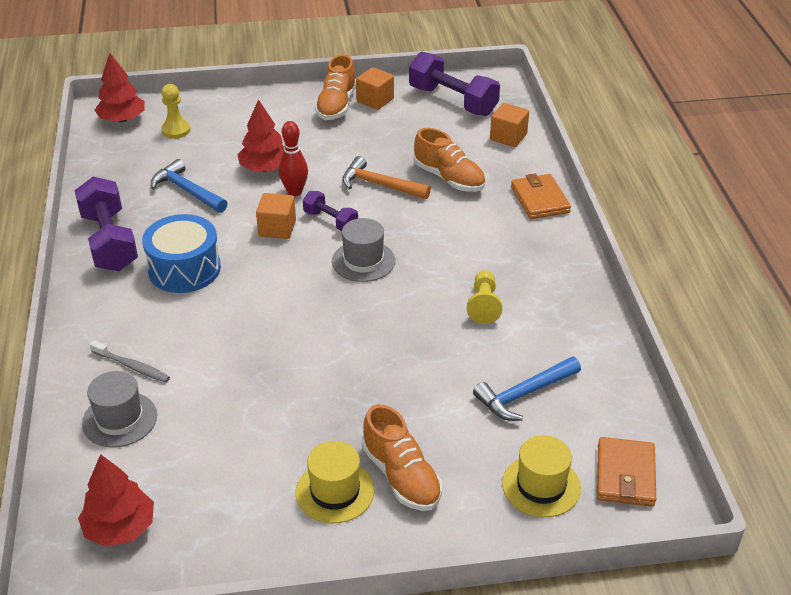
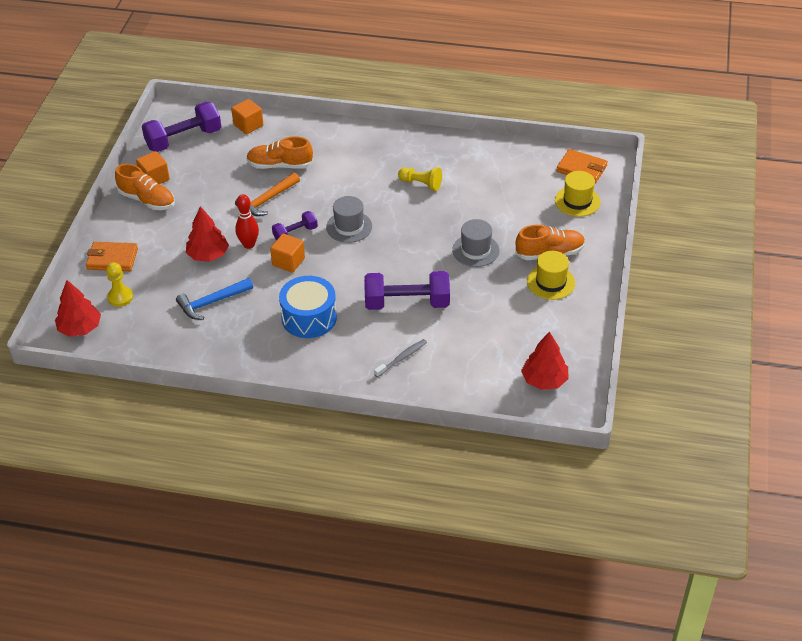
camera: 70 degrees left, 5 degrees up
purple dumbbell [74,177,138,271] -> purple dumbbell moved to [364,271,450,310]
grey hat [82,371,157,448] -> grey hat moved to [452,219,499,267]
orange shoe [413,128,485,192] -> orange shoe turned 150 degrees counterclockwise [247,136,314,169]
blue hammer [473,357,581,421] -> none
orange wallet [511,173,571,219] -> orange wallet moved to [86,242,138,271]

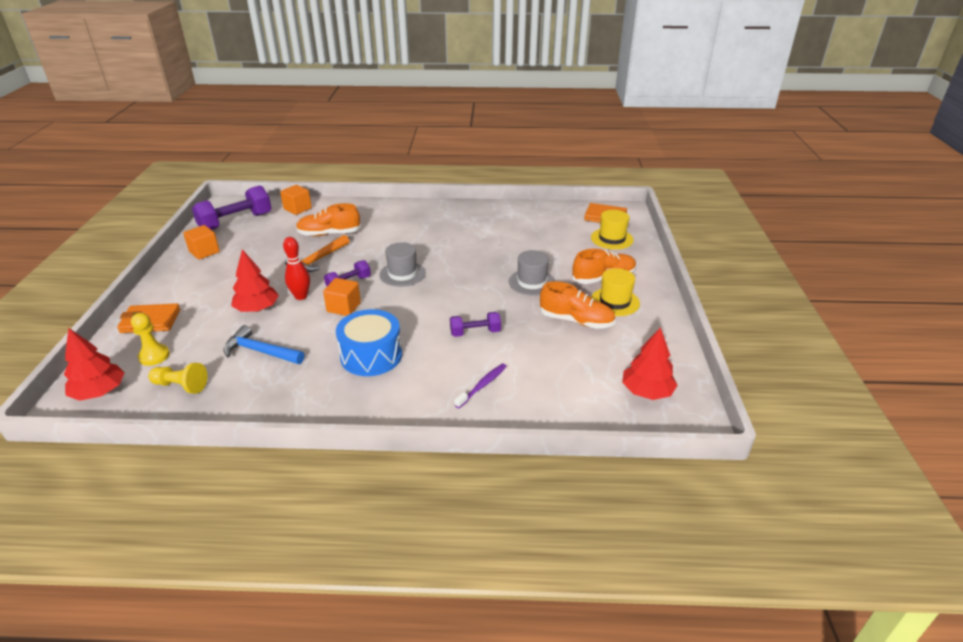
camera: 10 degrees left, 10 degrees down
orange shoe [115,164,175,210] -> orange shoe moved to [539,281,616,329]
blue hammer [176,278,253,320] -> blue hammer turned 60 degrees clockwise [224,325,304,364]
purple dumbbell [364,271,450,310] -> purple dumbbell [450,312,501,337], size x0.55
grey toothbrush [374,339,427,377] -> purple toothbrush [454,364,507,408]
yellow pawn [398,167,442,191] -> yellow pawn moved to [148,363,208,394]

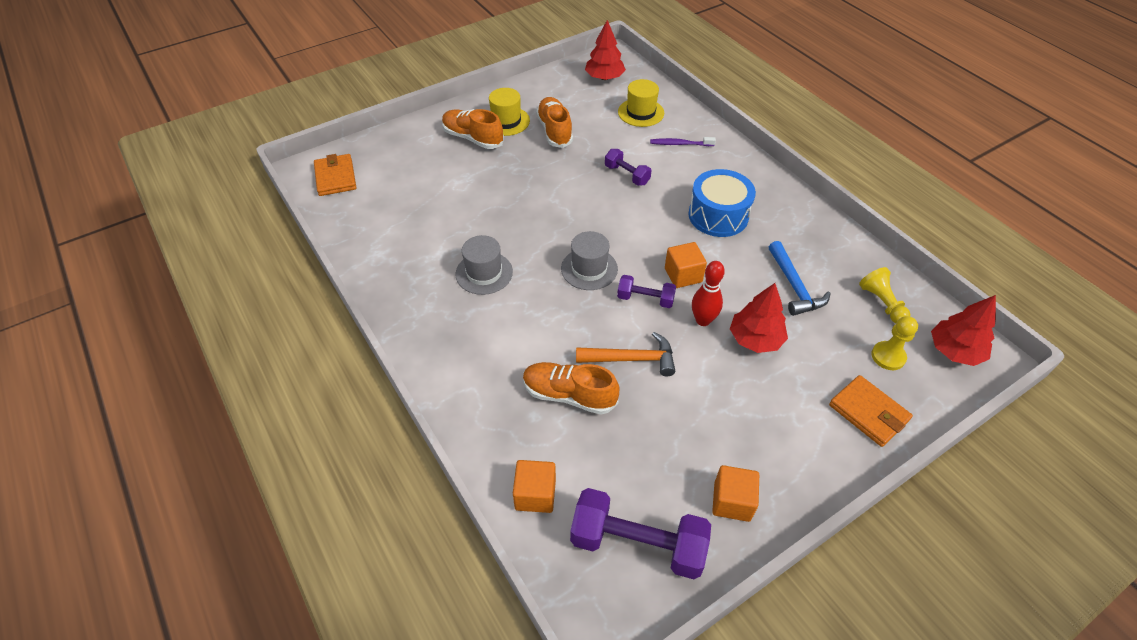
camera: 125 degrees left, 15 degrees up
orange shoe [296,203,361,236] -> orange shoe turned 150 degrees clockwise [523,362,619,415]
grey hat [509,250,555,296] -> grey hat moved to [456,235,513,295]
yellow hat [591,210,634,250] -> yellow hat moved to [618,79,664,127]

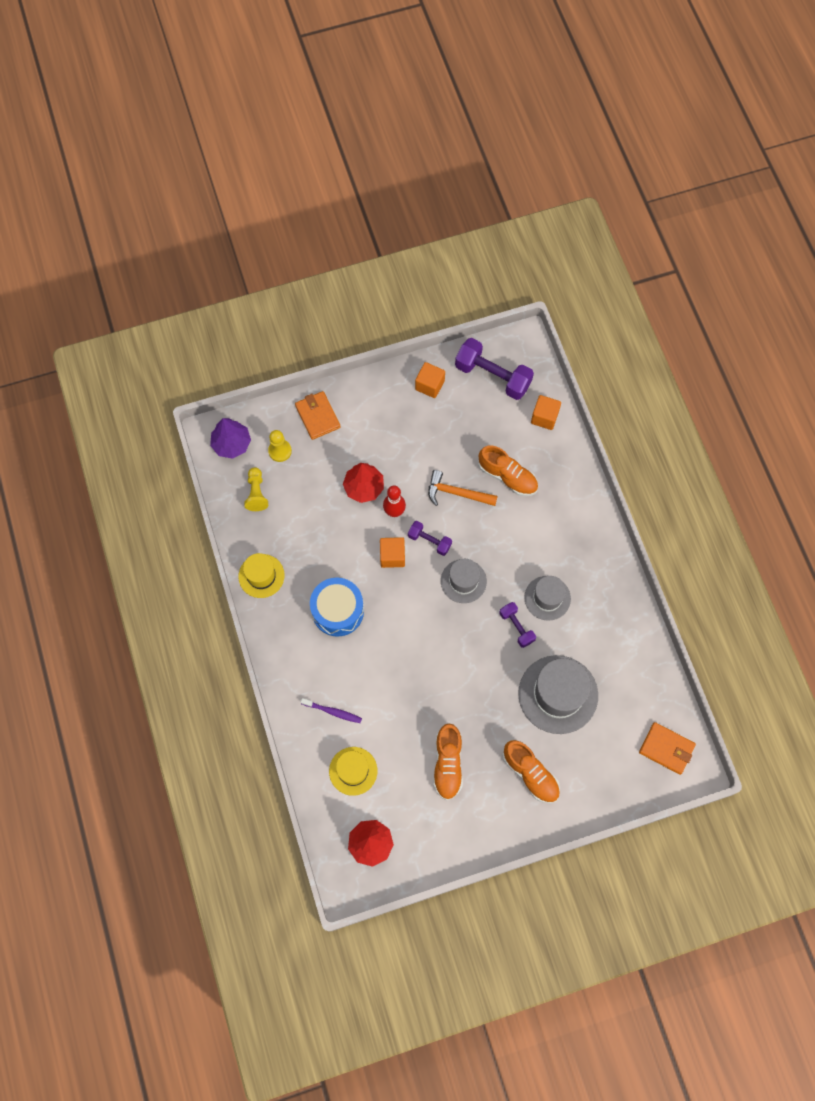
camera: 165 degrees left, 20 degrees up
orange wallet [314,154,356,196] -> orange wallet turned 60 degrees counterclockwise [639,722,696,775]
yellow hat [489,88,530,136] -> yellow hat moved to [238,553,285,598]
purple dumbbell [605,149,652,186] -> purple dumbbell moved to [499,602,536,648]
blue hammer [769,241,831,316] -> none
red tree [931,295,996,366] -> purple tree [210,418,251,459]
none -> grey hat [518,655,598,734]

